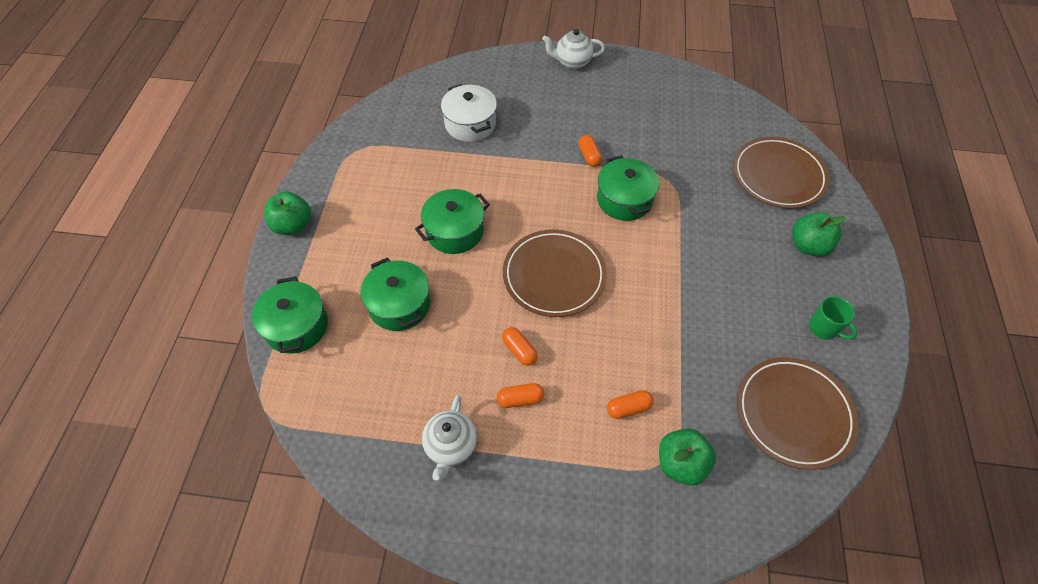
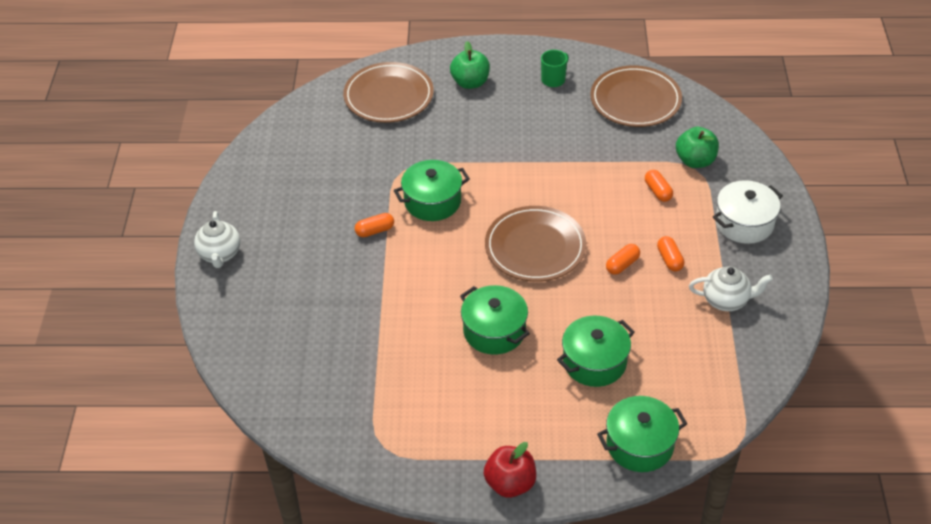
camera: 95 degrees left, 10 degrees down
green apple [264,192,311,235] -> red apple [484,442,536,498]
white pot [441,84,497,142] -> white pot moved to [713,180,783,244]

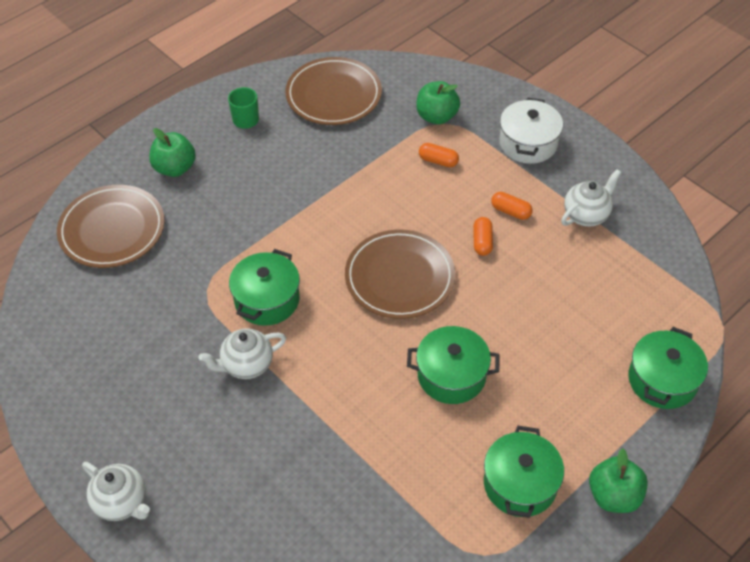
camera: 45 degrees left, 5 degrees up
orange capsule [355,213,394,237] -> white teapot [199,328,286,379]
red apple [484,442,536,498] -> green apple [589,448,648,513]
green pot [557,316,635,387] -> green pot moved to [484,426,564,518]

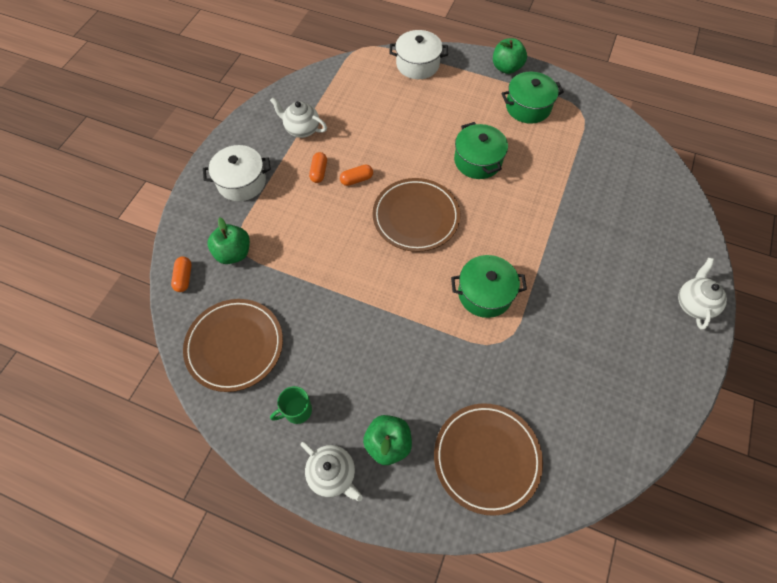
camera: 115 degrees left, 10 degrees up
white teapot [199,328,286,379] -> white teapot moved to [301,442,363,501]
orange capsule [419,143,459,167] -> orange capsule moved to [171,257,192,292]
green pot [628,327,708,409] -> white pot [389,30,448,79]

